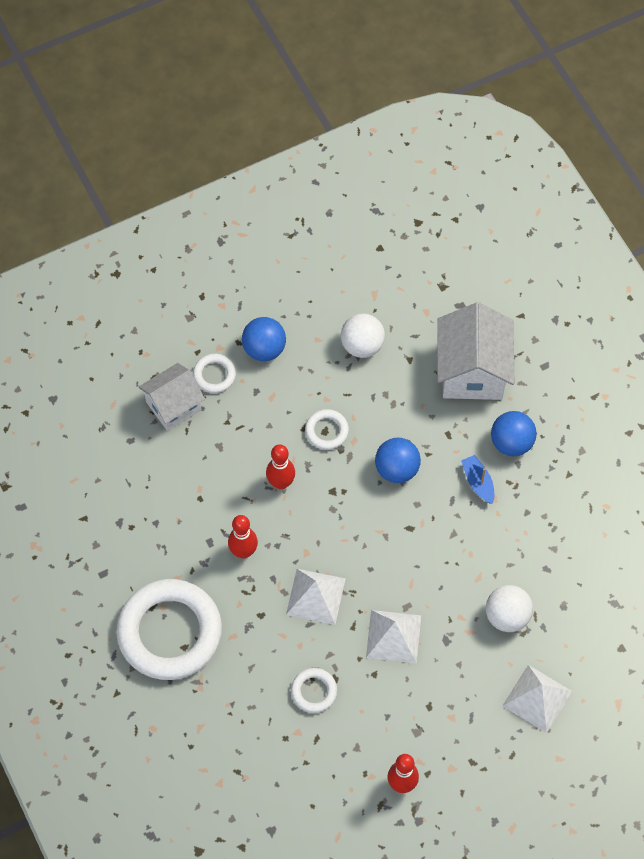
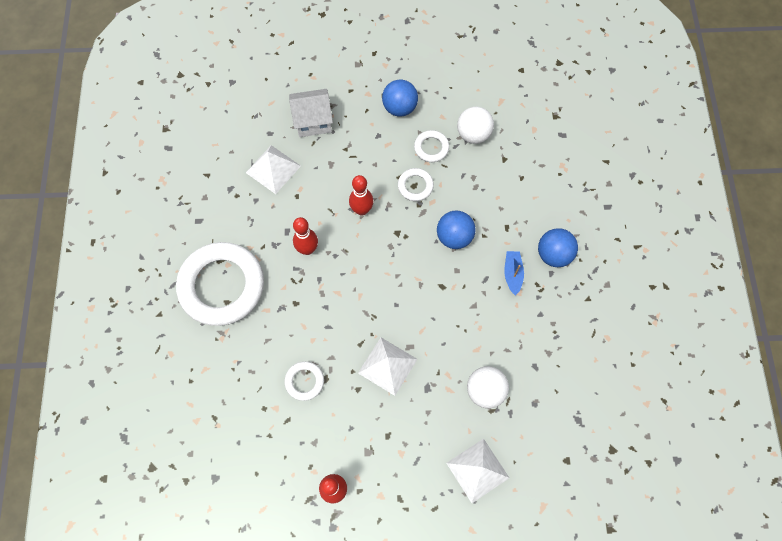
camera: 25 degrees right, 5 degrees up
white ring [193,354,236,393] -> white ring moved to [414,130,449,162]
white pyramid [286,569,346,625] -> white pyramid moved to [246,145,301,194]
white house [437,302,514,400] -> none

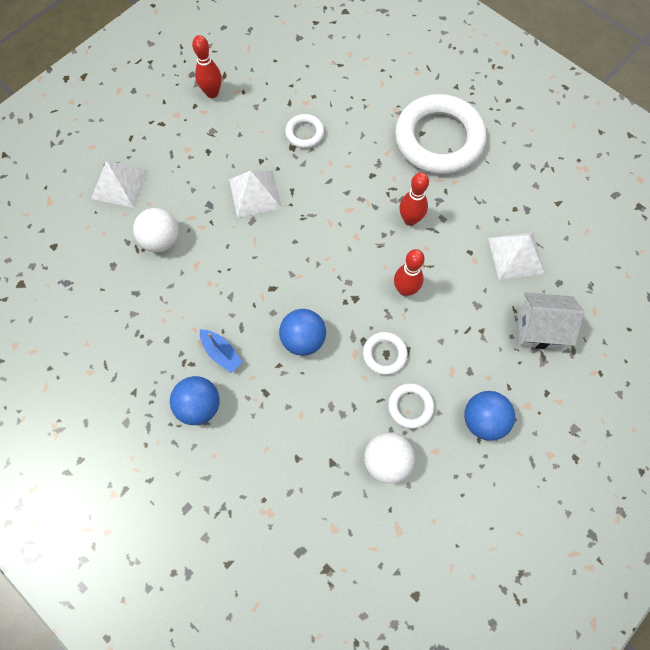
camera: 135 degrees right, 0 degrees up
white house [289,89,333,137] -> white house turned 60 degrees clockwise [518,292,584,350]

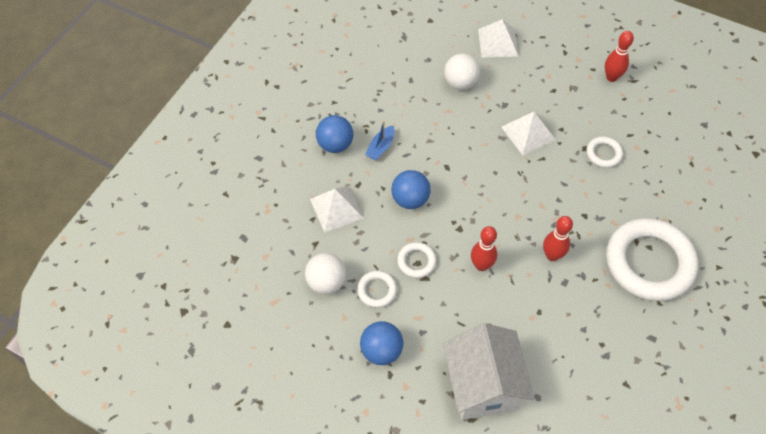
camera: 75 degrees right, 10 degrees down
white pyramid [488,232,545,280] -> white pyramid moved to [310,186,364,233]
white house [518,292,584,350] -> white house [443,323,535,420], size x1.53

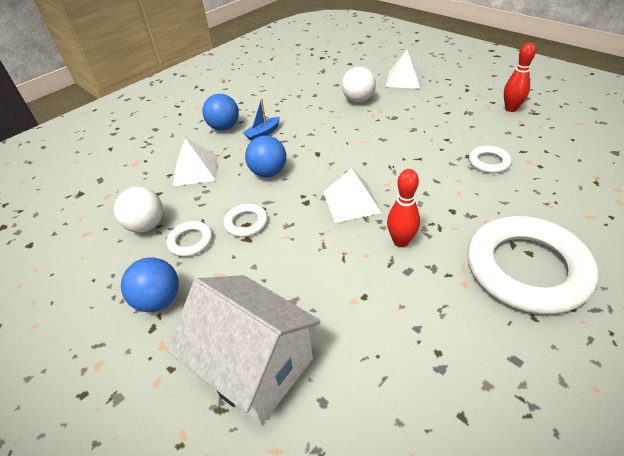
camera: 20 degrees right, 15 degrees down
white house [443,323,535,420] -> white house turned 60 degrees counterclockwise [167,275,321,425]
red bowling pin [471,226,497,271] -> none
white pyramid [501,112,556,155] -> white pyramid moved to [323,168,382,223]

